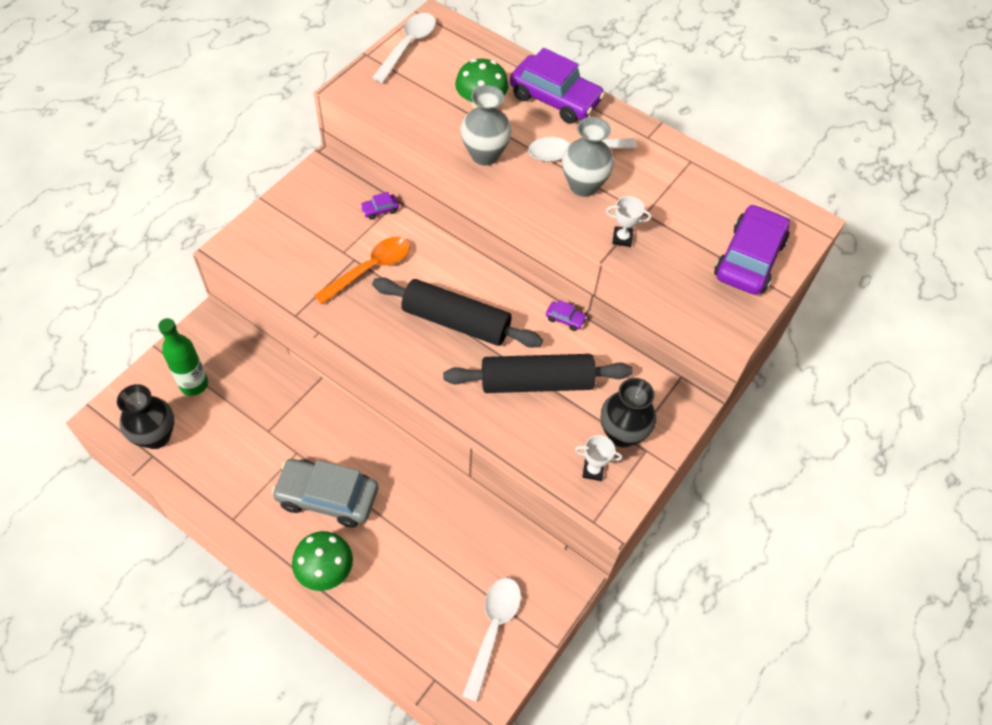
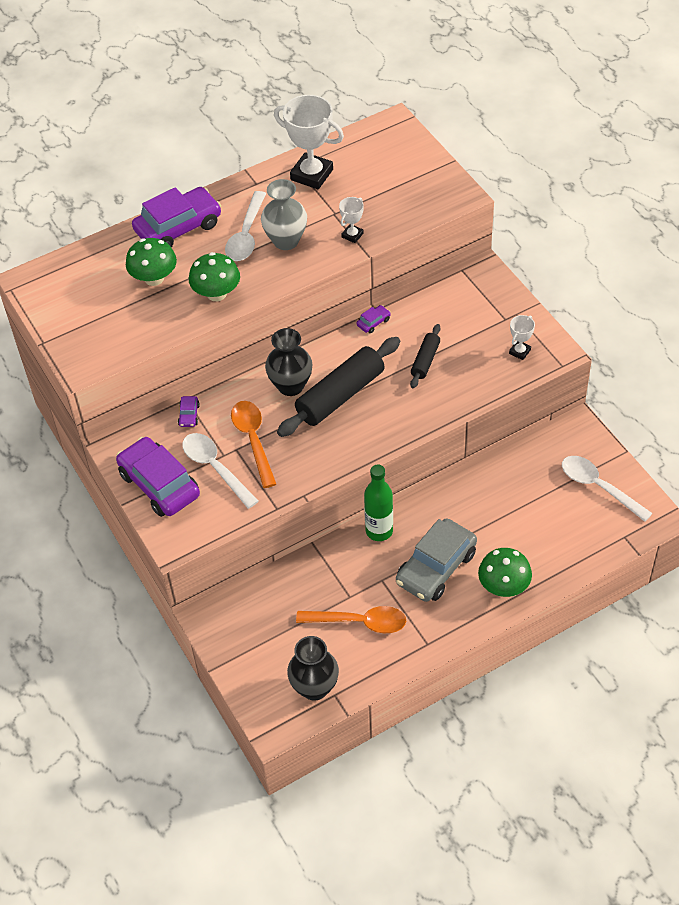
camera: 60 degrees left, 5 degrees down
green bottle [158,318,208,396] -> green bottle moved to [364,465,393,541]
white spoon [372,13,436,83] -> white spoon moved to [182,433,259,509]
black rolling pin [443,354,632,393] -> black rolling pin [410,324,441,388], size x0.52
grey vase [460,85,512,165] -> green mushroom [189,252,240,301]
black vase [601,378,657,447] -> black vase moved to [265,328,312,396]
purple car [714,204,790,295] -> purple car moved to [116,437,200,517]
none -> white trophy [274,95,344,189]
none -> orange spoon [296,606,406,633]

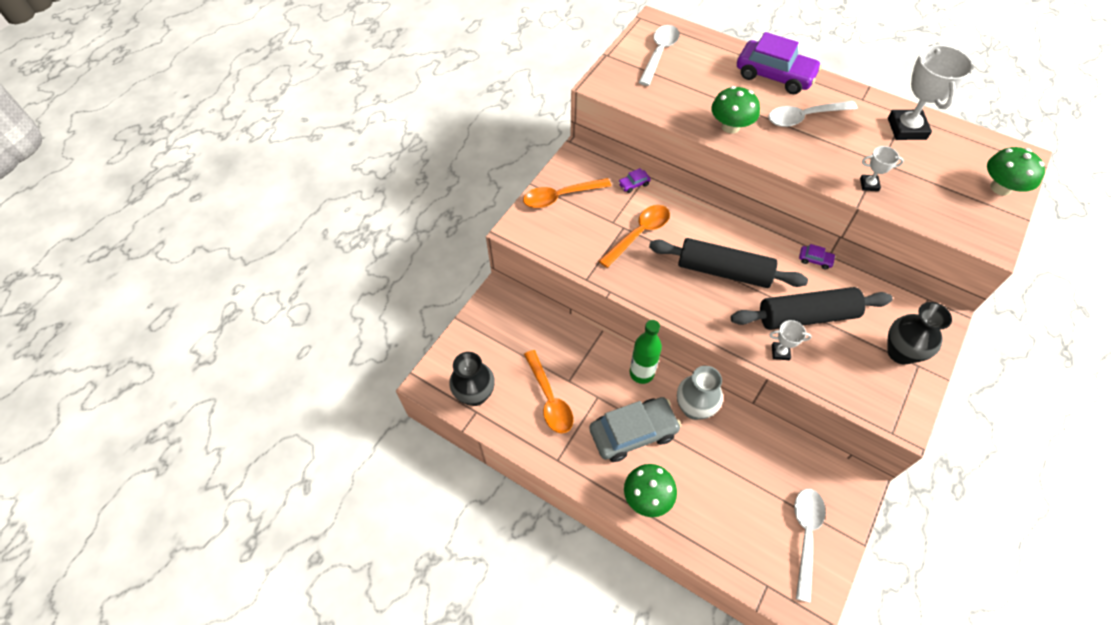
camera: 60 degrees right, 5 degrees up
purple car [116,437,200,517] -> orange spoon [523,178,611,208]
green mushroom [126,238,177,286] -> green mushroom moved to [987,147,1045,196]
white spoon [182,433,259,509] -> white spoon moved to [638,25,679,86]
grey vase [261,179,307,250] -> grey vase moved to [677,366,723,420]
black vase [265,328,312,396] -> black vase moved to [887,302,952,365]
grey car [396,518,477,602] -> grey car turned 150 degrees clockwise [589,397,681,462]
black rolling pin [410,324,441,388] -> black rolling pin [731,287,893,330], size x1.93
white trophy [509,315,535,360] -> white trophy moved to [769,320,812,360]

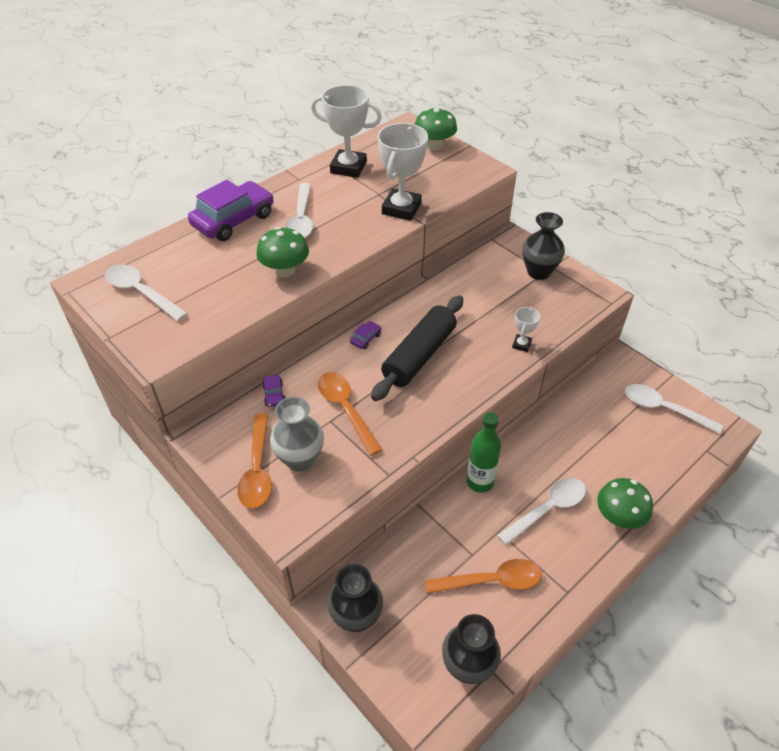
camera: 75 degrees left, 10 degrees down
grey car [589,397,681,462] -> white spoon [497,478,586,546]
grey vase [677,366,723,420] -> grey vase moved to [270,397,324,472]
black rolling pin [731,287,893,330] -> none
purple car [799,244,836,270] -> purple car moved to [350,321,382,349]
white trophy [860,146,904,191] -> white trophy [378,123,428,221], size x2.05
none -> black vase [327,564,383,632]

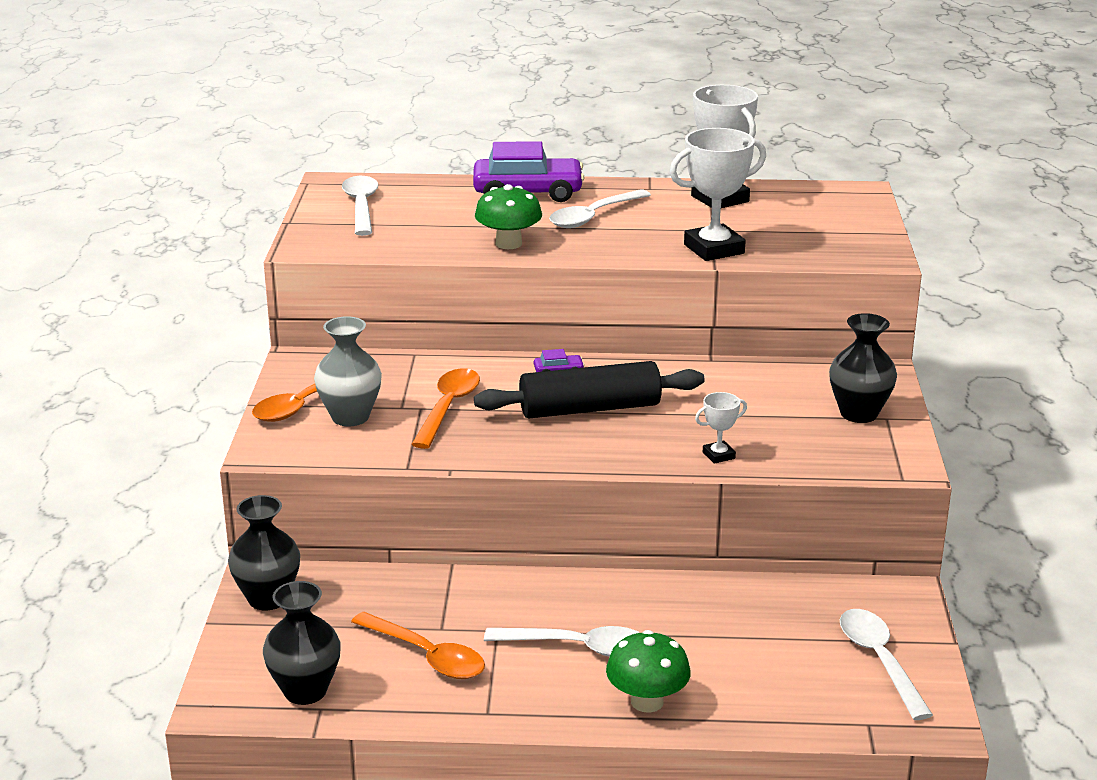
camera: 45 degrees right, 20 degrees down
purple car [262,375,285,407] -> none
green mushroom [415,108,457,151] -> none
green bottle [467,412,501,493] -> none

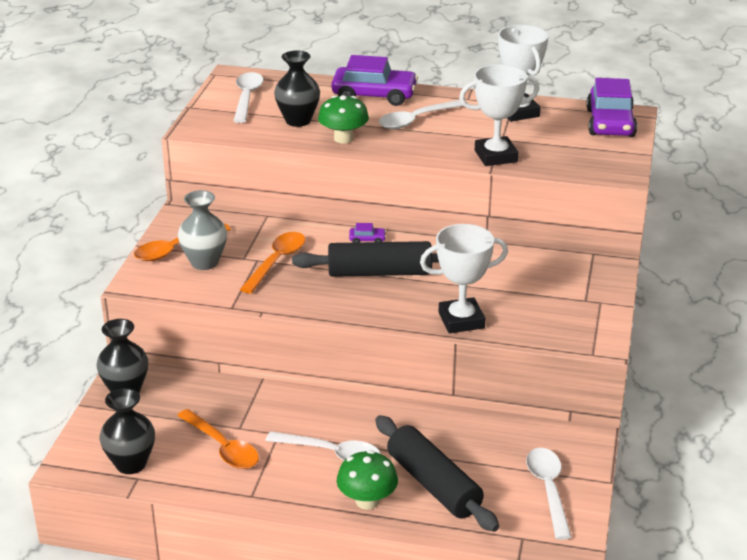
camera: 10 degrees right, 5 degrees up
white trophy [695,392,747,464] -> white trophy [420,224,508,333], size x2.05
black vase [829,313,897,423] -> black vase moved to [274,51,320,127]
none -> black rolling pin [375,415,499,532]
none -> purple car [586,78,637,137]

